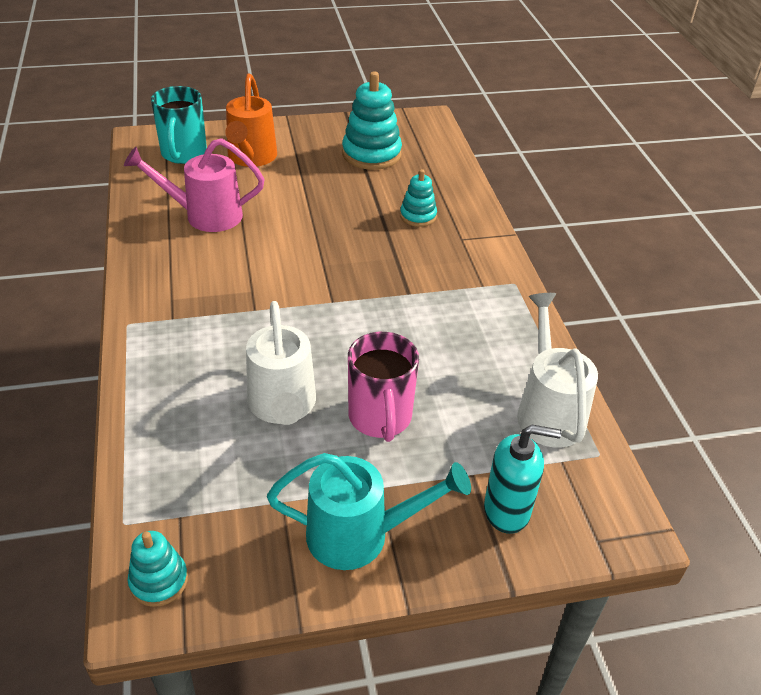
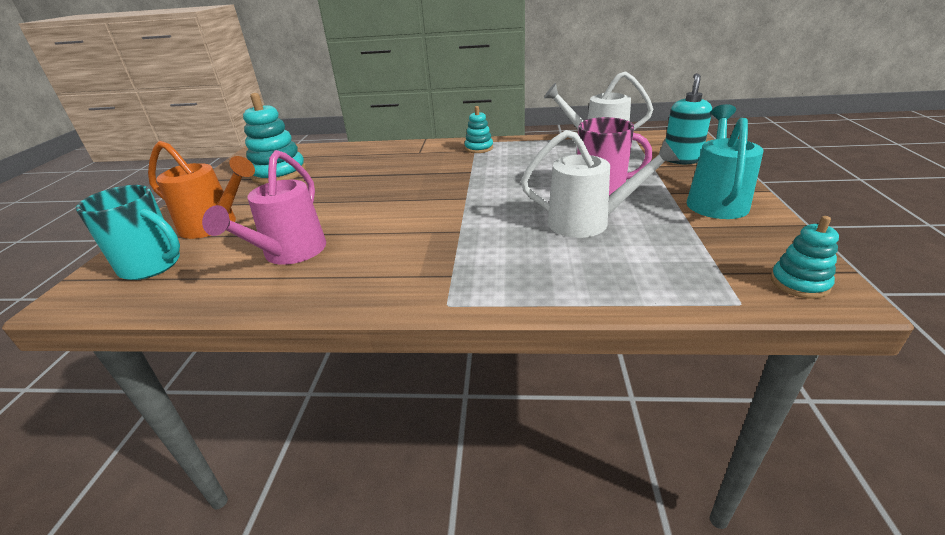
camera: 70 degrees left, 10 degrees down
turquoise stacking toy [400,169,437,227] -> turquoise stacking toy moved to [465,106,493,153]

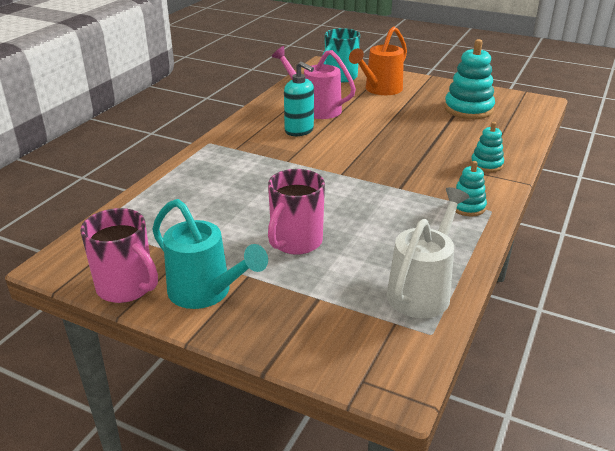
camera: 110 degrees right, 0 degrees up
white watering can [521,130,680,238] -> none
turquoise soap dispenser [665,73,712,164] -> turquoise soap dispenser moved to [284,61,314,136]
turquoise stacking toy [770,216,839,299] -> turquoise stacking toy moved to [471,122,504,172]
none -> pink mug [80,208,158,303]

